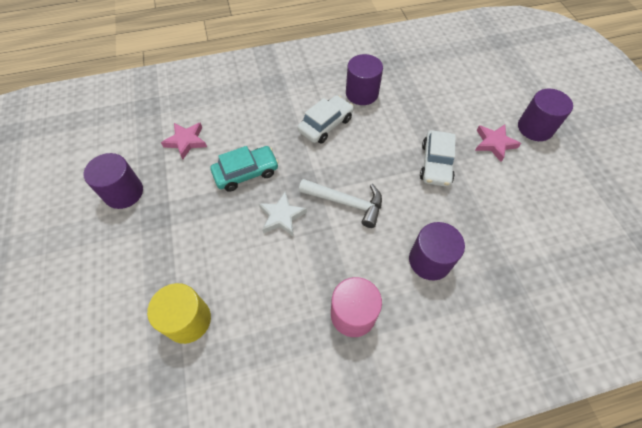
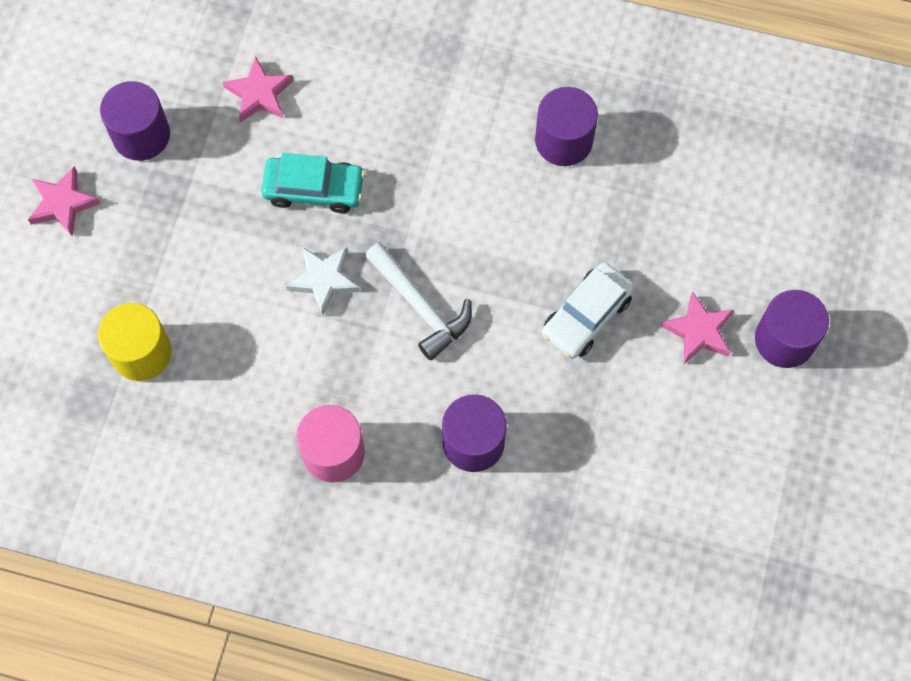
camera: 30 degrees right, 10 degrees up
white car [298,95,354,144] -> none
none -> pink star [28,166,101,236]

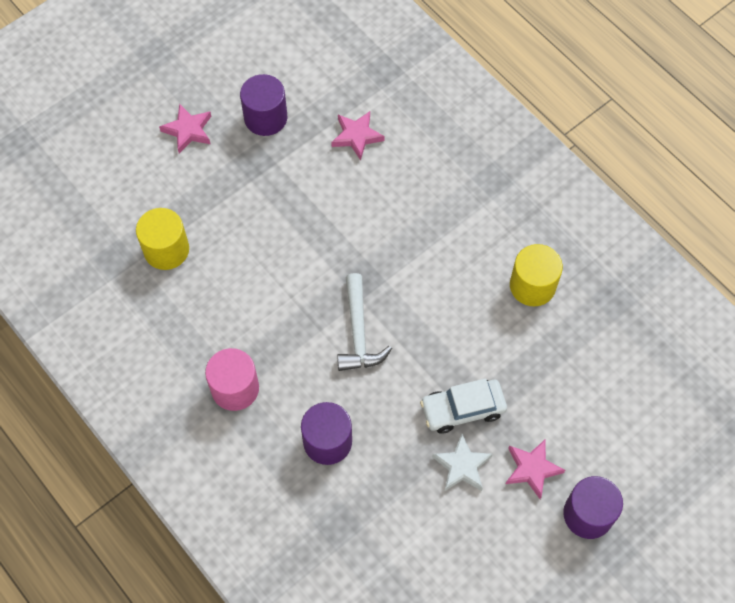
camera: 35 degrees right, 5 degrees down
turquoise car [261,153,365,213] -> none
white star [286,247,360,316] -> white star moved to [432,434,493,491]
purple cylinder [535,87,598,166] -> yellow cylinder [510,244,563,306]

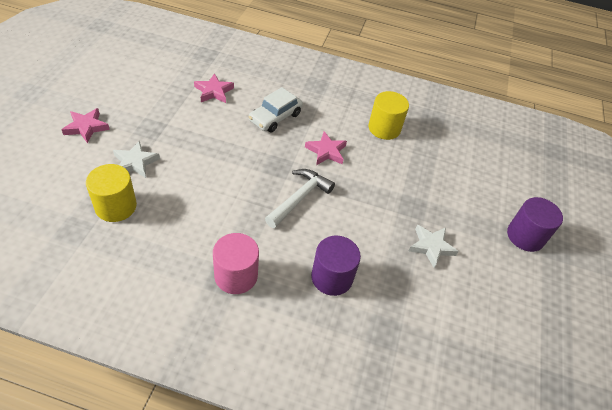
camera: 40 degrees left, 15 degrees down
purple cylinder [240,74,287,136] -> none
white hammer [337,273,392,371] -> white hammer turned 105 degrees counterclockwise [265,169,335,228]
white car [420,378,507,433] -> white car moved to [249,87,303,132]
pink star [506,440,565,499] -> pink star moved to [305,131,347,165]
none -> white star [113,140,160,178]

